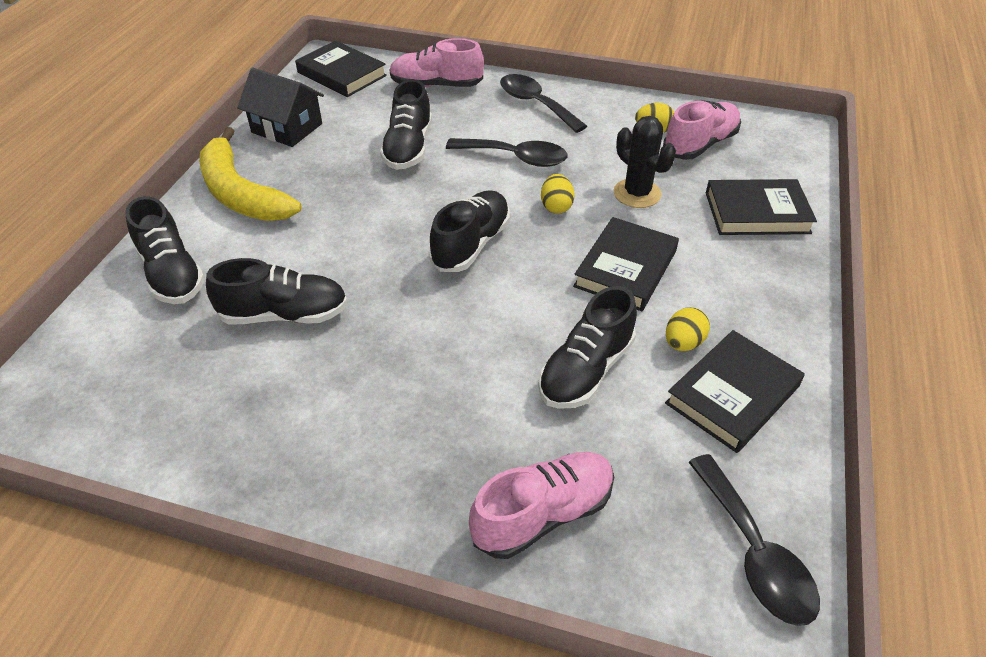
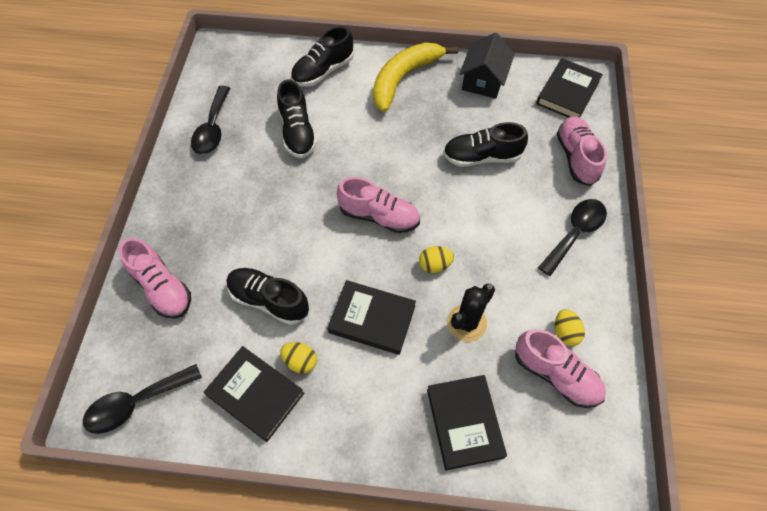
camera: 80 degrees right, 15 degrees up
black shoe [429,190,510,272] -> pink shoe [337,177,420,233]
black spoon [446,138,568,167] -> black spoon moved to [191,86,230,155]

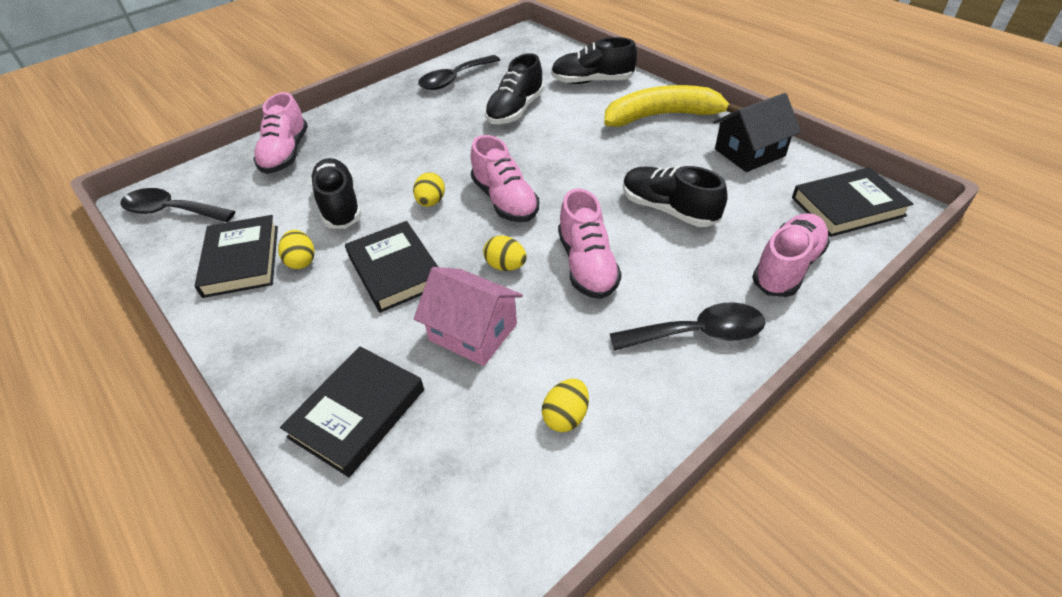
camera: 45 degrees right, 15 degrees down
black cactus [447,283,495,342] -> pink house [414,267,523,366]
pink shoe [515,329,606,408] -> pink shoe moved to [558,189,622,299]
none -> yellow egg [413,172,445,207]

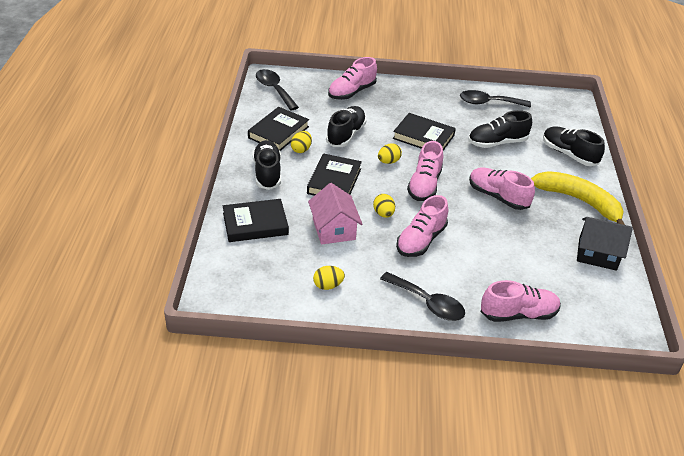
camera: 40 degrees right, 5 degrees down
black shoe [623,166,728,227] -> black shoe moved to [253,140,281,190]
black book [792,167,913,237] -> black book moved to [393,113,456,151]
none -> pink shoe [469,167,535,210]

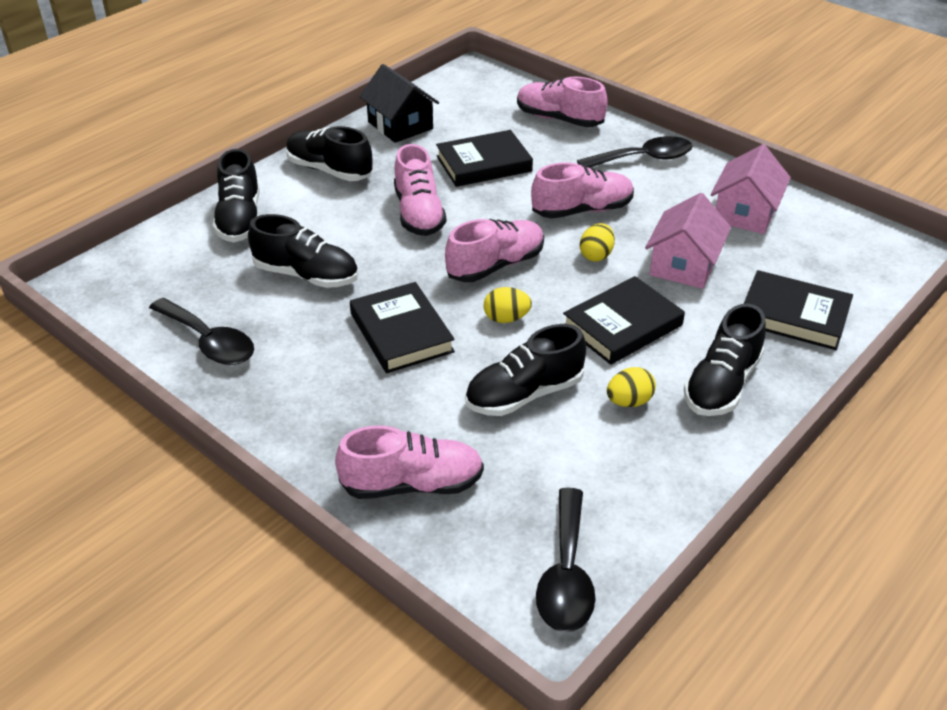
camera: 140 degrees left, 0 degrees up
black book [248,107,309,151] -> black book moved to [436,130,533,187]
yellow egg [313,266,345,290] -> pink house [711,144,791,234]
black spoon [380,272,465,321] -> black spoon turned 90 degrees clockwise [577,136,693,168]
yellow banana [531,171,625,225] -> black shoe [286,126,373,181]

